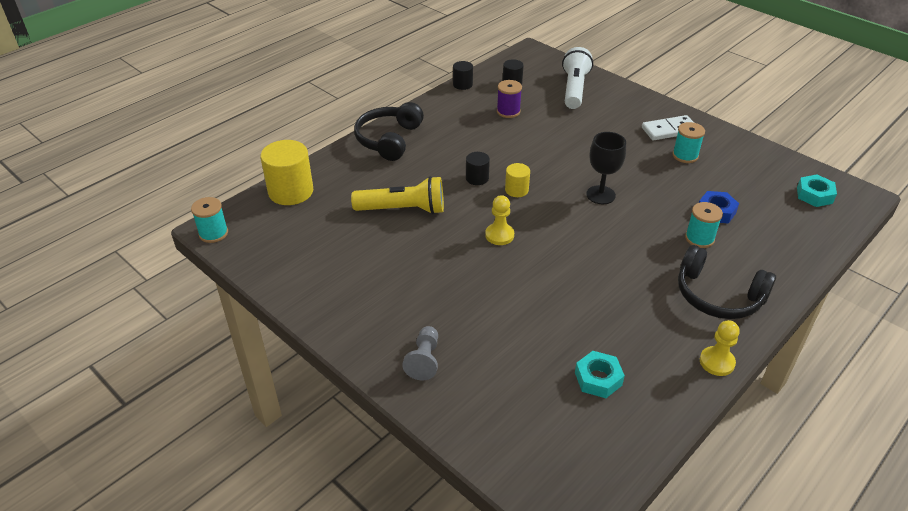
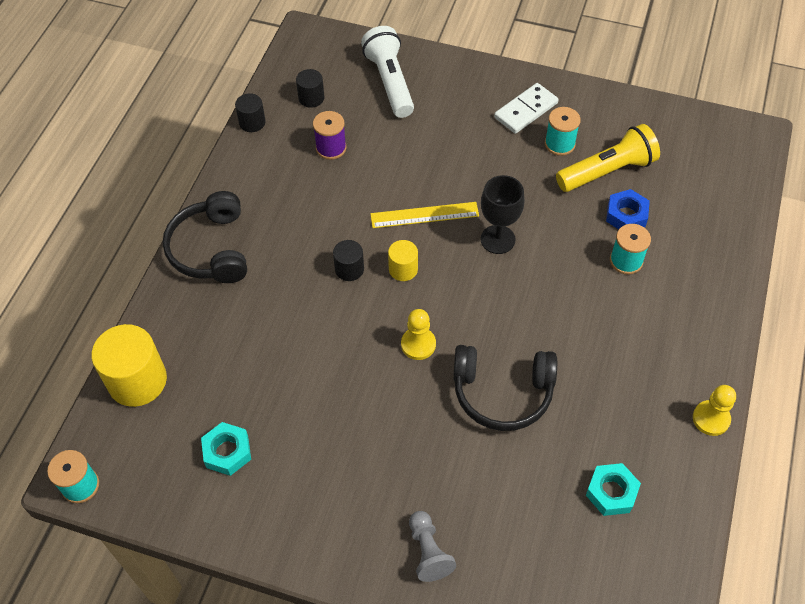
camera: 25 degrees left, 15 degrees up
yellow flashlight [351,176,444,214] -> yellow flashlight moved to [556,124,660,192]
black headphones [678,245,776,319] -> black headphones moved to [453,345,557,431]
turquoise nut [797,175,837,207] -> turquoise nut moved to [201,422,251,476]
none -> yellow ruler [370,202,479,228]

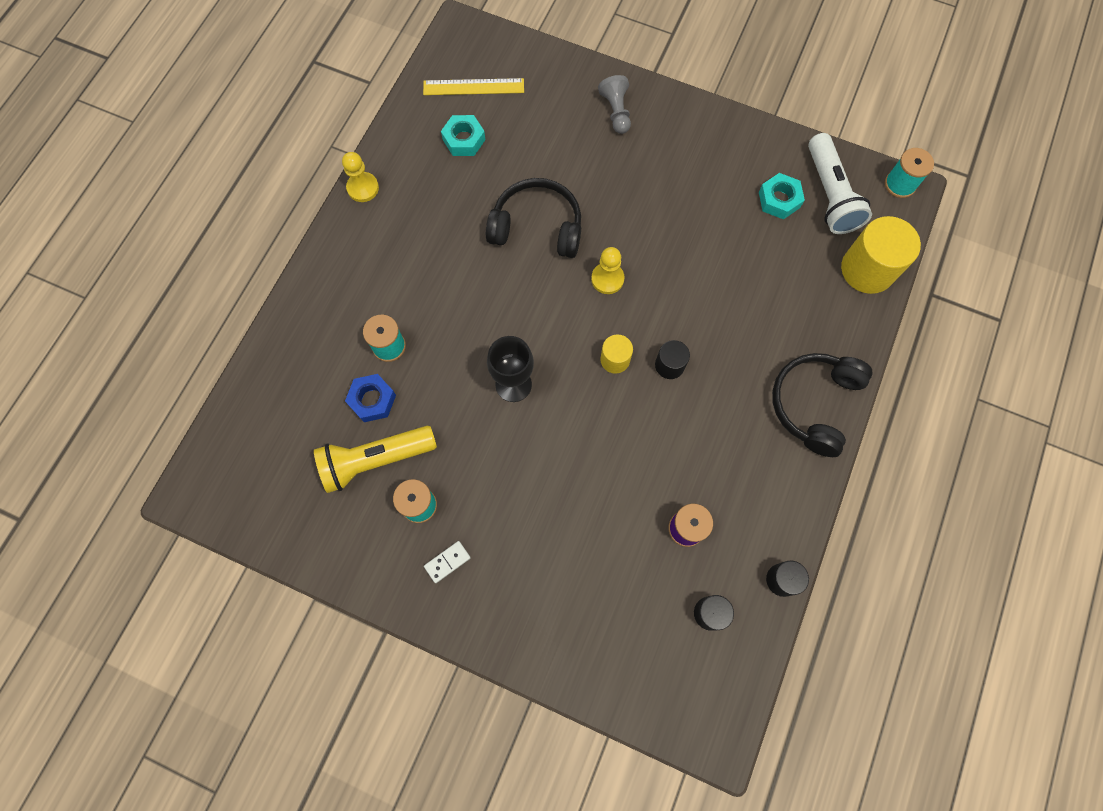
camera: 175 degrees left, 15 degrees up
black headphones [163,191,247,283] -> black headphones turned 150 degrees counterclockwise [772,353,872,457]
white flashlight [361,26,414,118] -> white flashlight moved to [808,133,872,234]
yellow ruler [370,202,479,228] -> yellow ruler moved to [423,78,524,95]
white domino [494,83,559,134] -> white domino [424,541,471,583], size x0.57

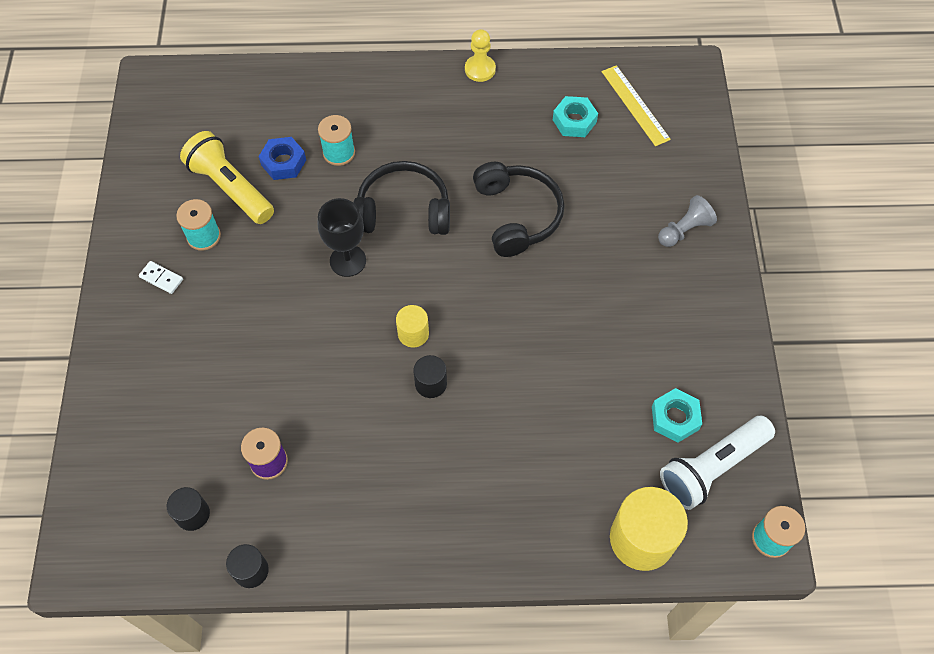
camera: 65 degrees right, 10 degrees down
yellow pawn [591,247,624,294] -> none
black headphones [772,353,872,457] -> black headphones moved to [353,161,450,235]

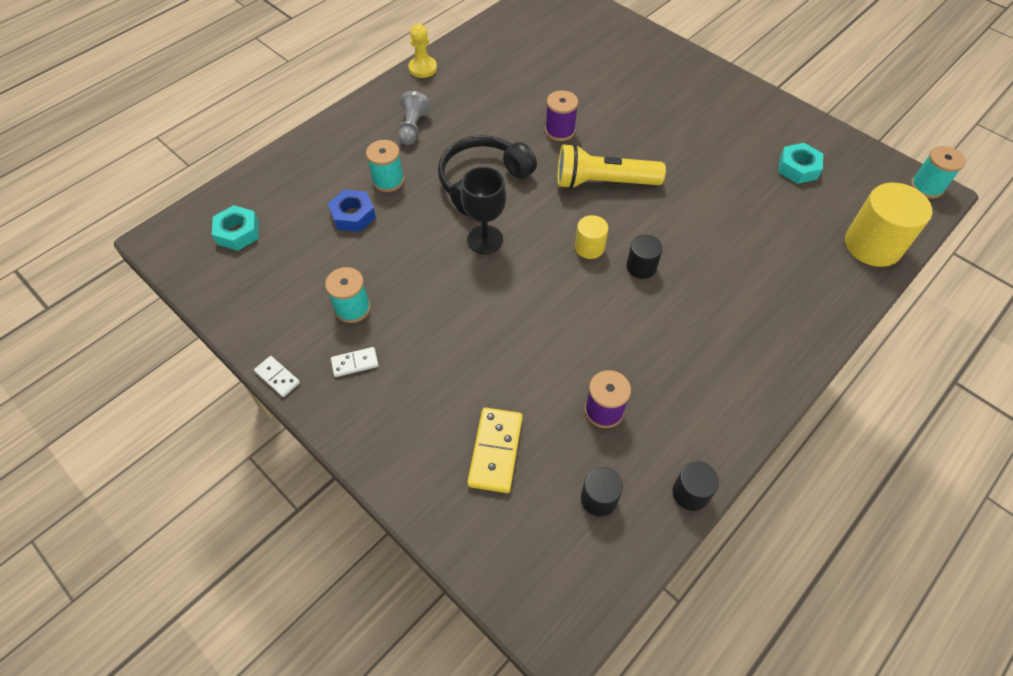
camera: 45 degrees left, 5 degrees down
yellow flashlight [180,131,274,224] -> yellow flashlight moved to [557,144,666,189]
black headphones [473,162,564,257] -> purple spool [545,90,578,141]
turquoise nut [553,96,598,137] -> turquoise nut moved to [212,205,259,251]
yellow ruler [602,65,671,146] -> none
grey pawn [658,195,717,247] -> grey pawn moved to [398,91,431,145]
white flashlight [660,416,775,510] -> none
none -> white domino [254,356,300,397]
none -> yellow domino [467,407,523,493]

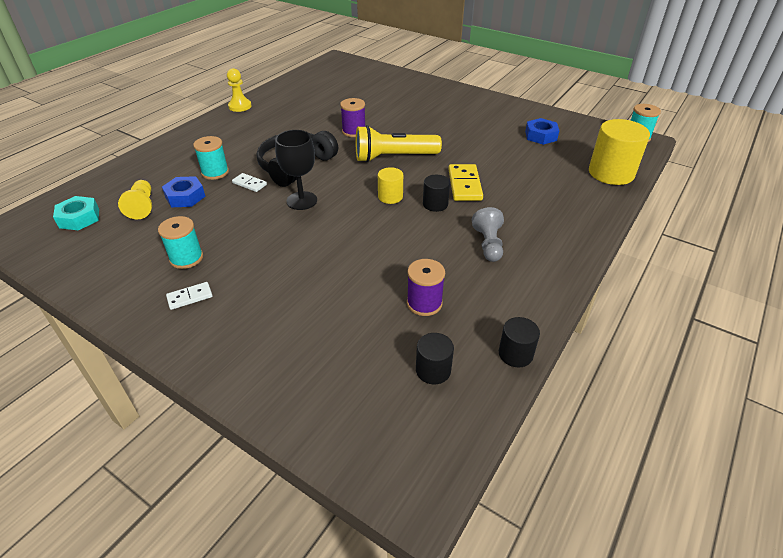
camera: 10 degrees left, 15 degrees down
white domino [254,356,300,397] -> white domino moved to [232,173,267,192]
grey pawn [398,91,431,145] -> grey pawn moved to [472,207,504,262]
yellow domino [467,407,523,493] -> yellow domino moved to [448,164,483,201]
turquoise nut [778,143,823,184] -> blue nut [525,118,559,145]
none -> yellow pawn [118,180,152,220]

